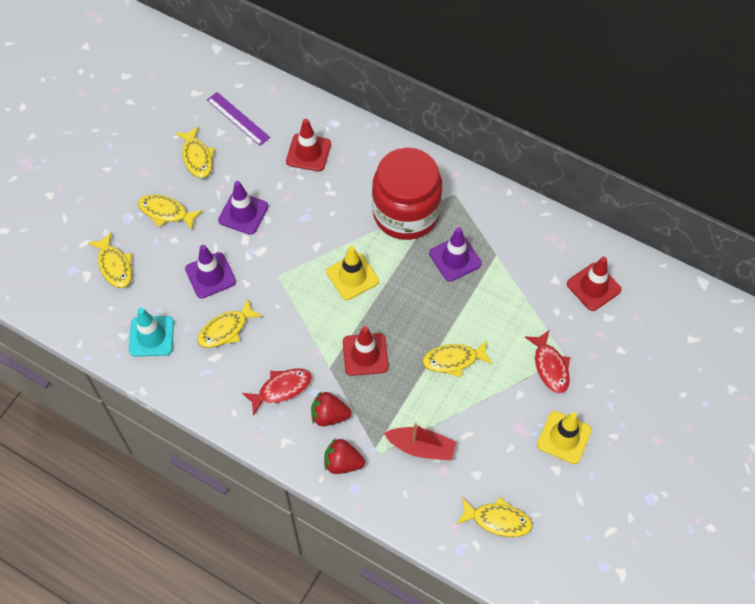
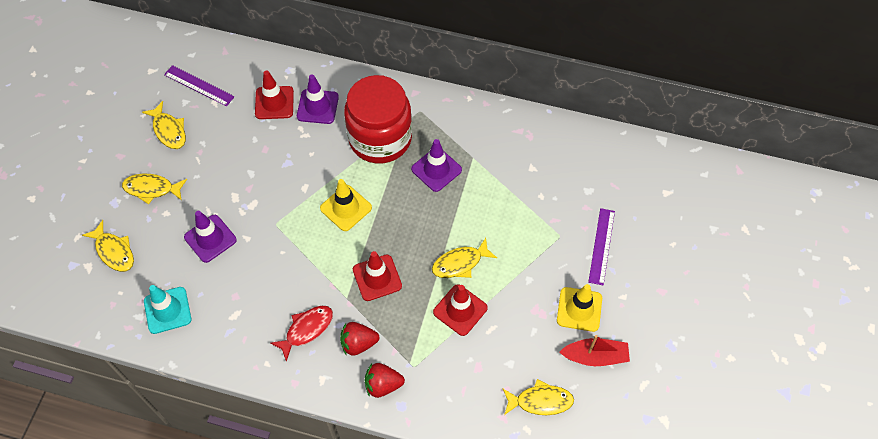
camera: 15 degrees left, 0 degrees up
yellow fish [197,298,263,348] -> none
purple traffic cone [218,181,268,235] -> purple traffic cone moved to [297,74,339,124]
red boat [384,422,456,461] -> red boat moved to [560,335,630,366]
red fish [525,330,570,394] -> none
red traffic cone [567,256,621,311] -> red traffic cone moved to [433,284,488,336]
none -> purple ruler [588,208,615,285]

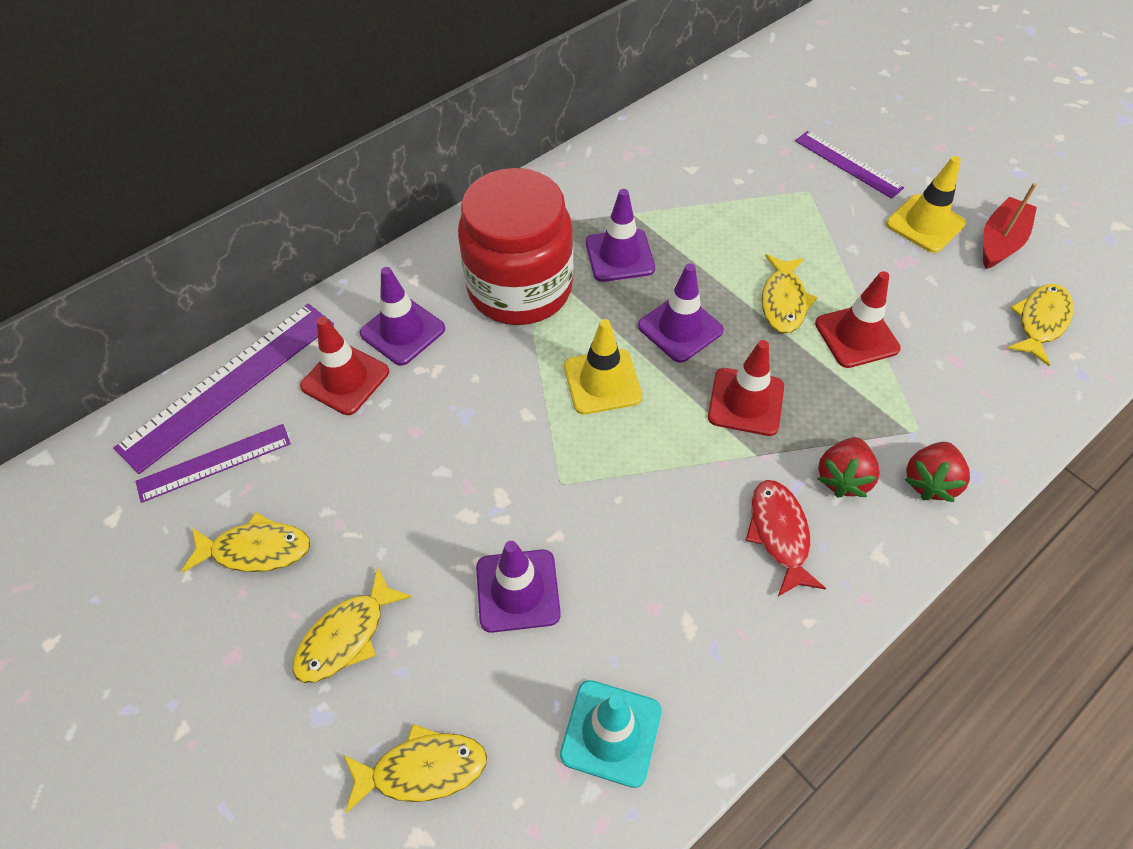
camera: 55 degrees left, 5 degrees down
none -> purple ruler [113,303,334,474]
none -> purple traffic cone [638,263,724,363]

